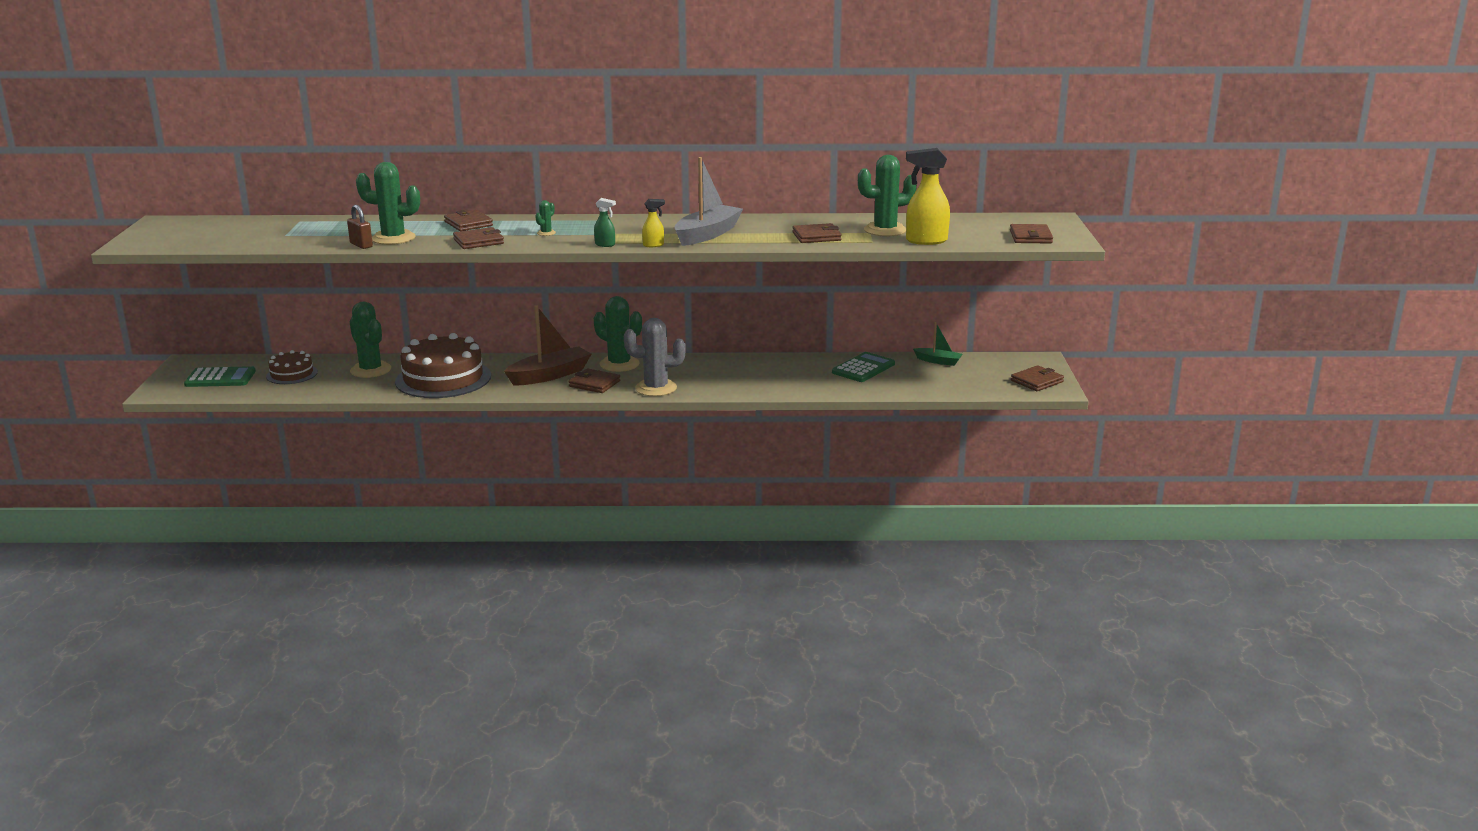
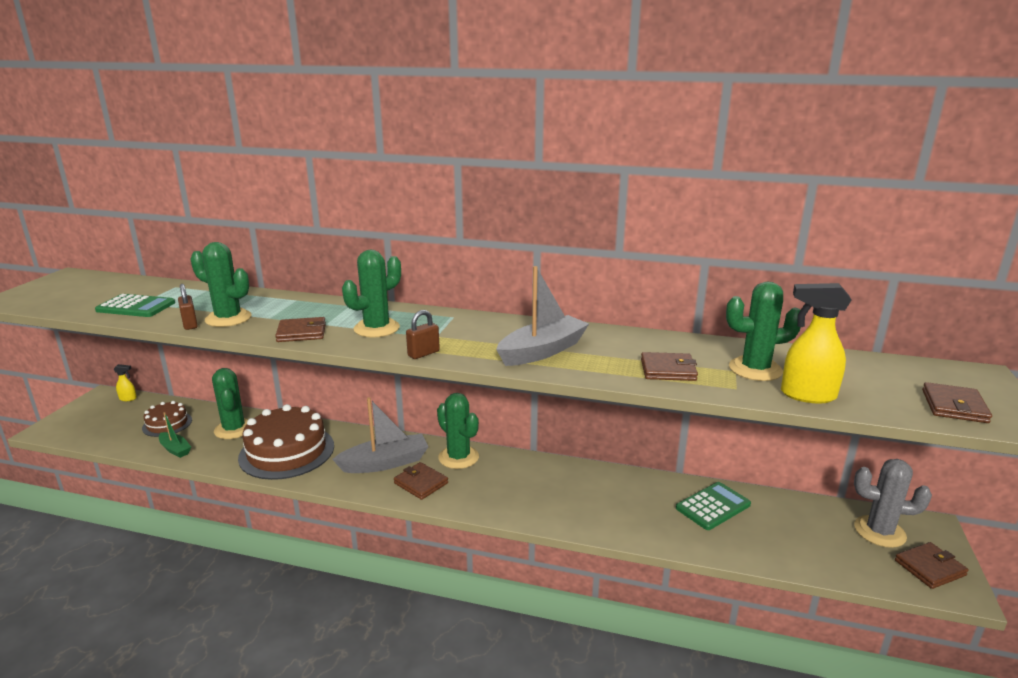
camera: 15 degrees right, 0 degrees up
green calculator [184,366,256,387] -> green calculator moved to [95,294,175,317]
brown wallet [444,210,493,231] -> none
brown boat [504,305,592,385] -> grey boat [332,397,429,473]
green cactus [536,200,556,236] -> green cactus [342,250,401,338], size x2.28
green spray bottle [594,198,616,247] -> brown padlock [406,310,440,359]
grey cactus [624,318,686,396] -> grey cactus moved to [854,459,932,548]
yellow spray bottle [642,199,665,247] -> yellow spray bottle moved to [113,364,137,401]
green boat [913,322,963,366] -> green boat moved to [159,412,191,458]

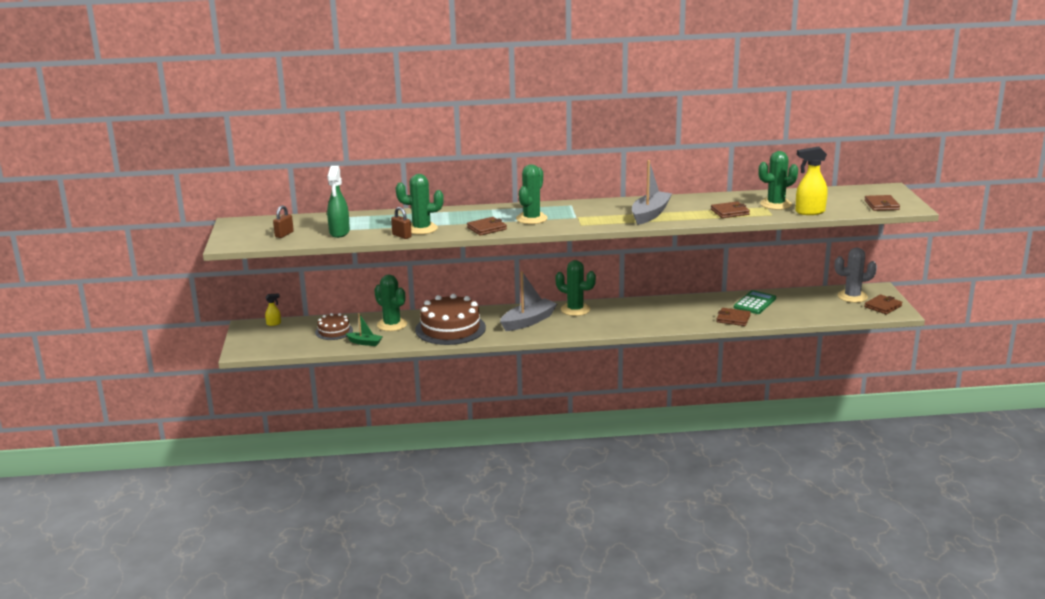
camera: 20 degrees left, 0 degrees up
green calculator [95,294,175,317] -> green spray bottle [327,166,350,238]
brown wallet [394,462,448,500] -> brown wallet moved to [716,308,751,326]
brown padlock [406,310,440,359] -> brown padlock moved to [273,205,294,238]

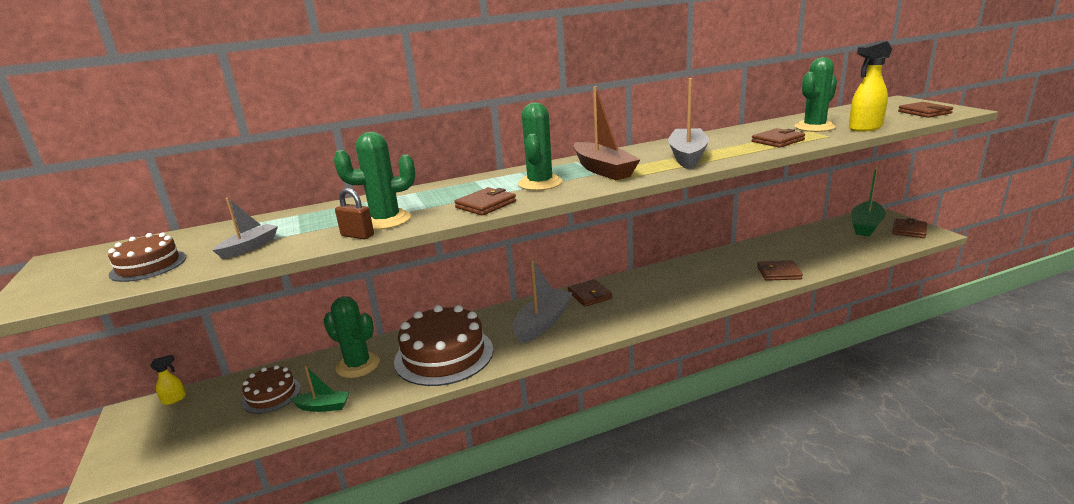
camera: 15 degrees left, 0 degrees up
brown padlock [273,205,294,238] -> brown cake [108,232,186,282]
green spray bottle [327,166,350,238] -> grey boat [213,198,278,259]
green cactus [555,260,596,316] -> brown wallet [568,279,613,307]
green calculator [734,290,776,314] -> none
grey cactus [835,247,877,303] -> green boat [851,166,886,236]
none -> brown boat [573,86,641,180]

